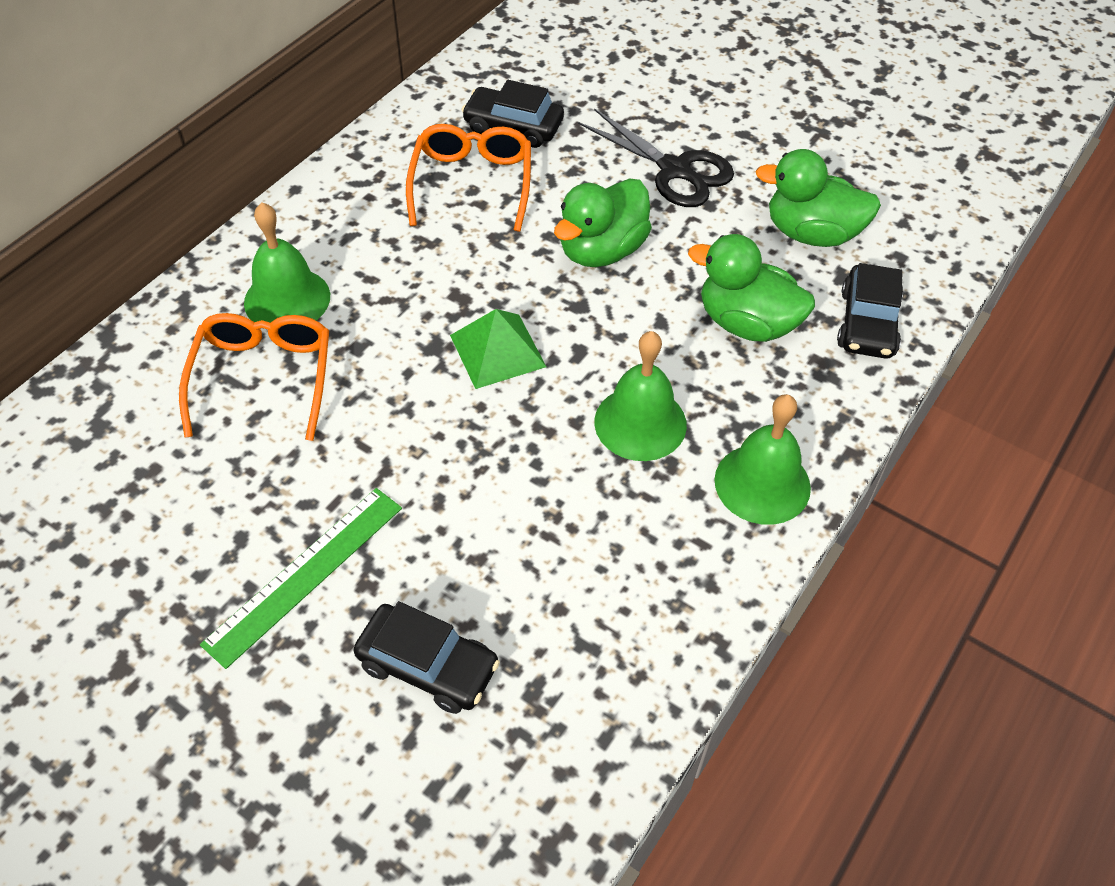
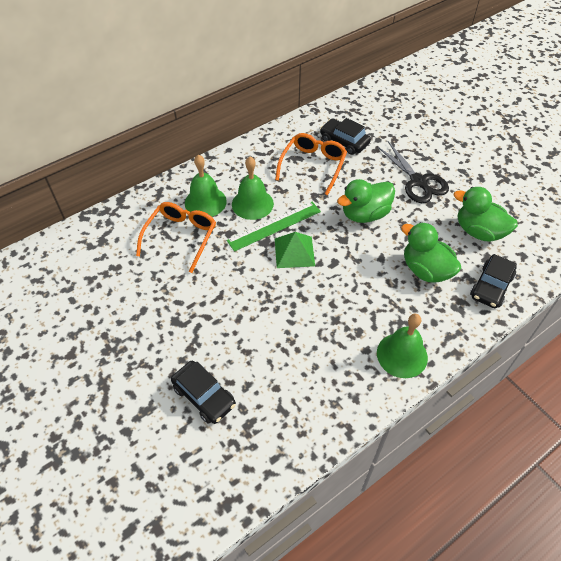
camera: 20 degrees right, 0 degrees up
green ruler [200,488,402,669] -> green ruler moved to [227,202,321,252]
green bell [594,331,687,461] -> green bell moved to [232,157,274,220]

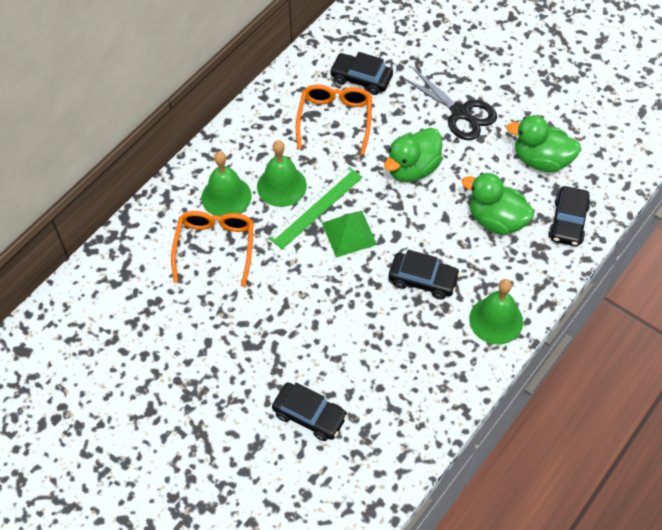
camera: 15 degrees left, 5 degrees up
none -> black car [389,250,460,300]

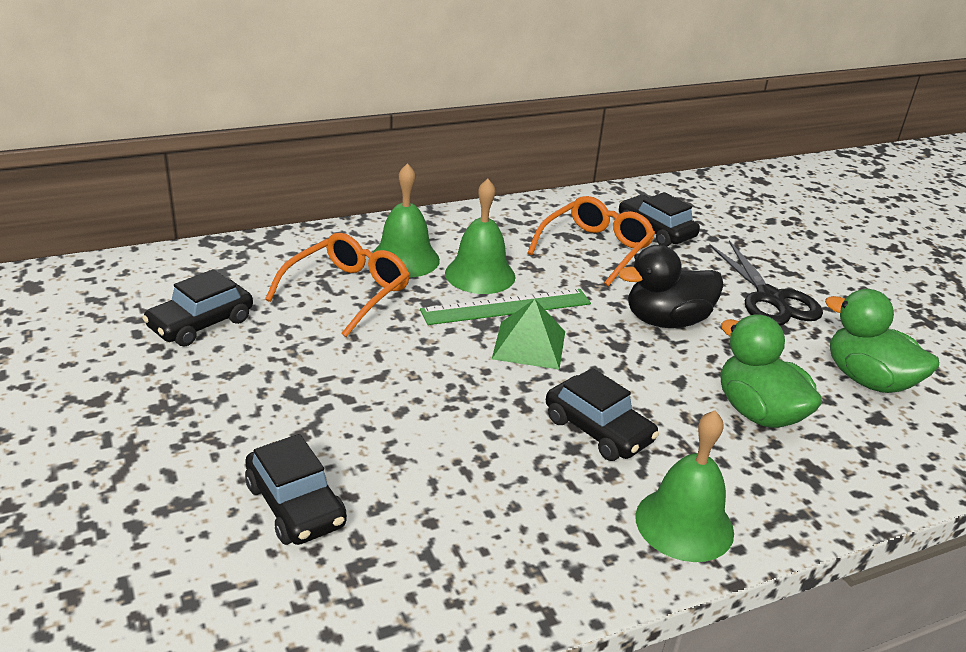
camera: 25 degrees right, 25 degrees down
green duck [384,128,443,182] -> black duck [618,245,724,328]
black car [548,186,591,246] -> black car moved to [142,269,253,346]

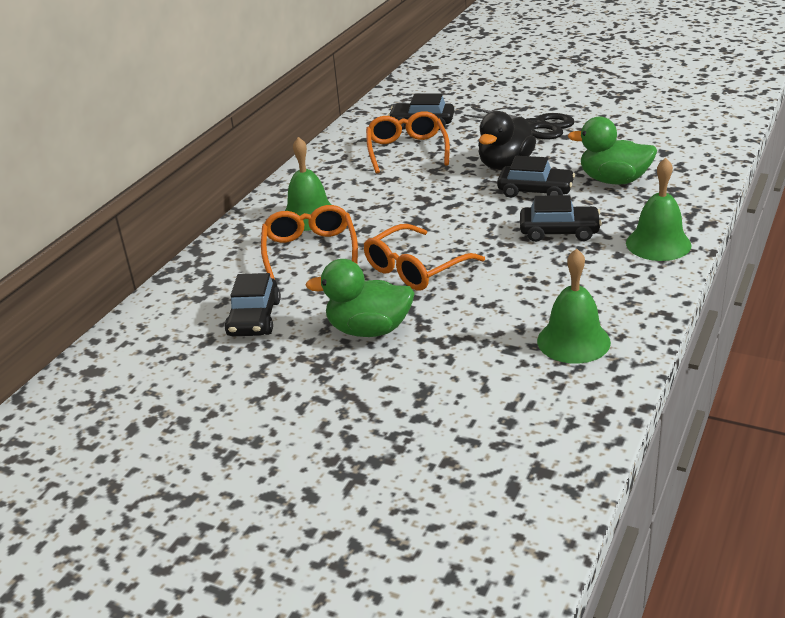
camera: 35 degrees left, 0 degrees up
black car [245,434,347,545] -> black car moved to [497,156,575,198]
green ruler [420,289,591,325] -> none
green bell [445,179,516,294] -> green bell moved to [537,248,611,364]
green pyramid [492,299,565,369] -> none
green duck [825,289,939,393] -> green duck moved to [305,259,415,337]
none -> orange glasses [363,224,485,290]

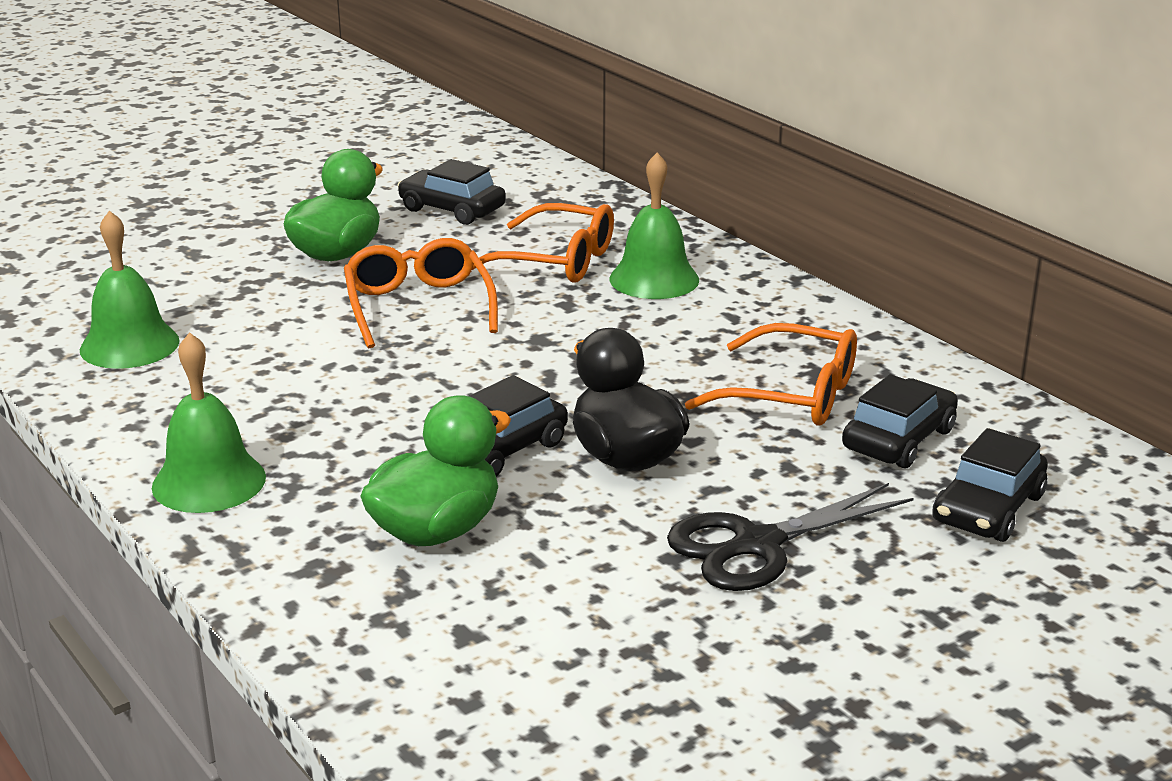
camera: 115 degrees right, 5 degrees down
black car [520,195,602,242] -> black car moved to [932,428,1047,542]

